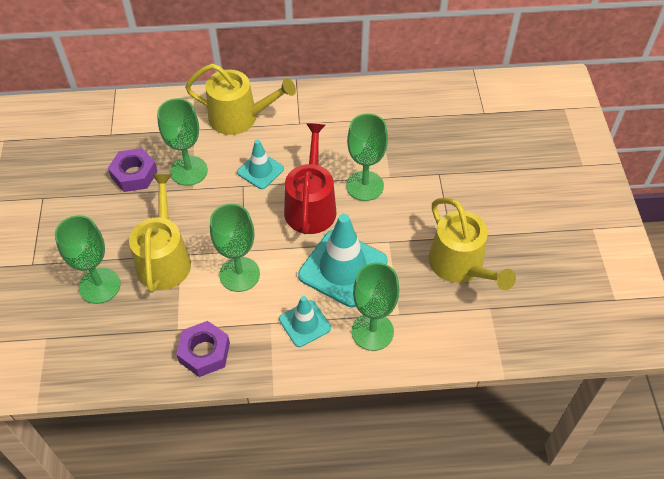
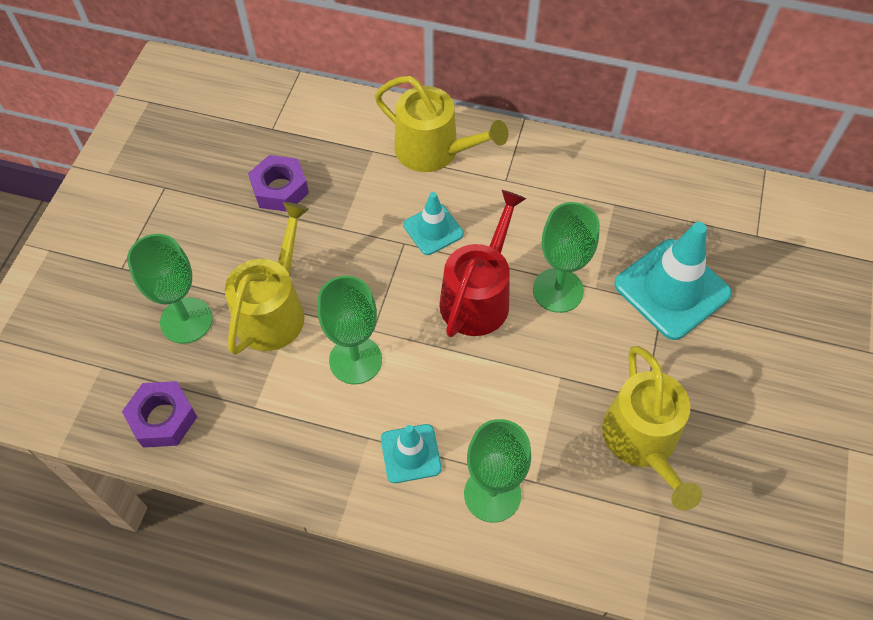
camera: 20 degrees right, 5 degrees up
green goblet [157,98,208,186] -> none
purple nut [176,321,230,377] -> purple nut moved to [122,381,197,448]
turquoise traffic cone [298,214,388,307] -> turquoise traffic cone moved to [614,222,732,340]

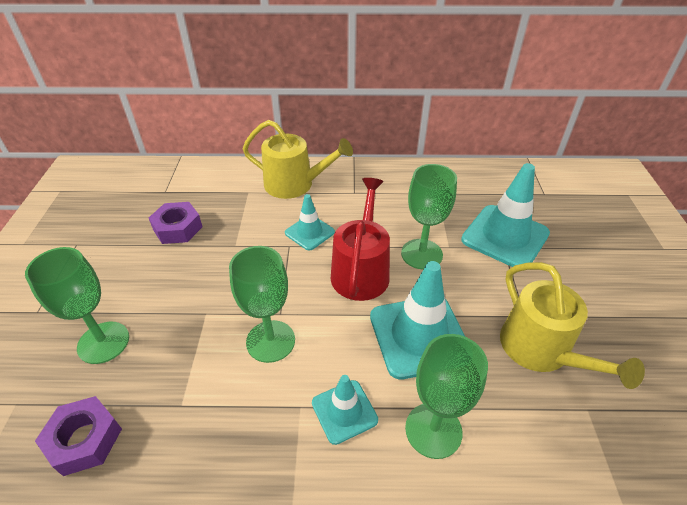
camera: 15 degrees left, 15 degrees down
yellow watering can [225,202,309,355] -> none
none -> turquoise traffic cone [370,261,465,380]

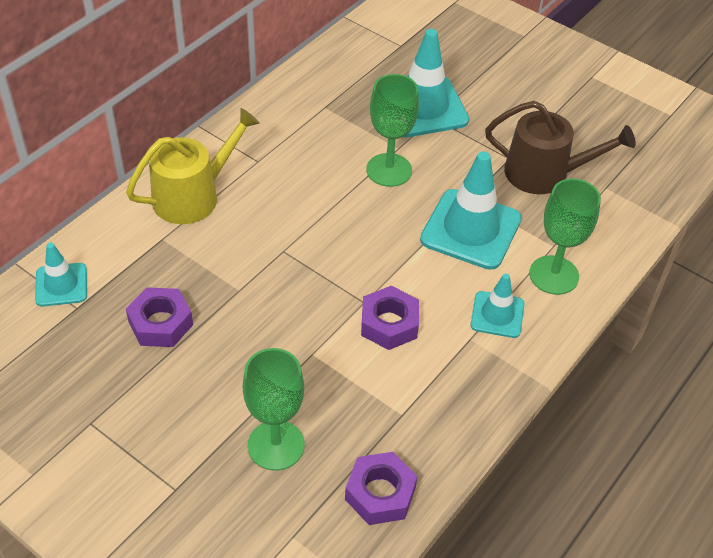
camera: 55 degrees left, 5 degrees up
green goblet [229,246,295,363] -> purple nut [361,286,419,350]
turquoise traffic cone [285,194,335,251] -> turquoise traffic cone moved to [35,243,87,306]
red watering can [331,178,390,301] -> none
yellow watering can [500,262,645,389] -> brown watering can [485,101,636,194]

